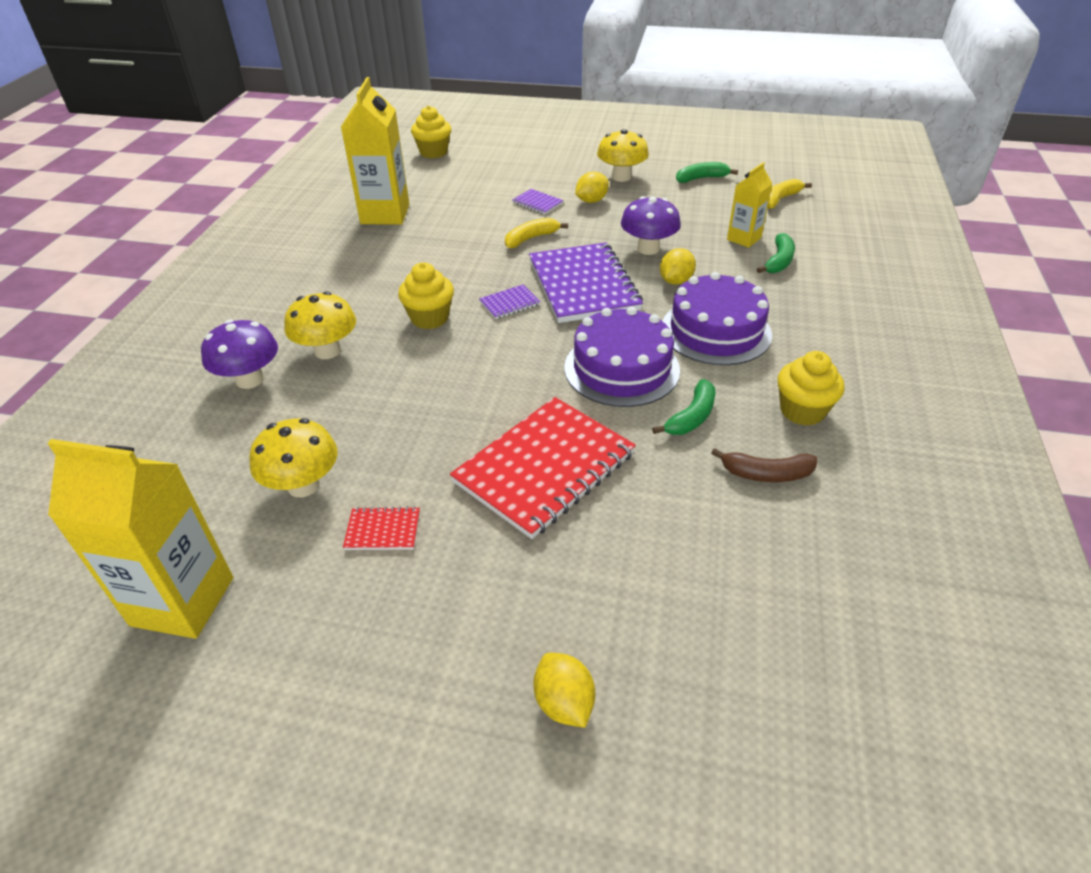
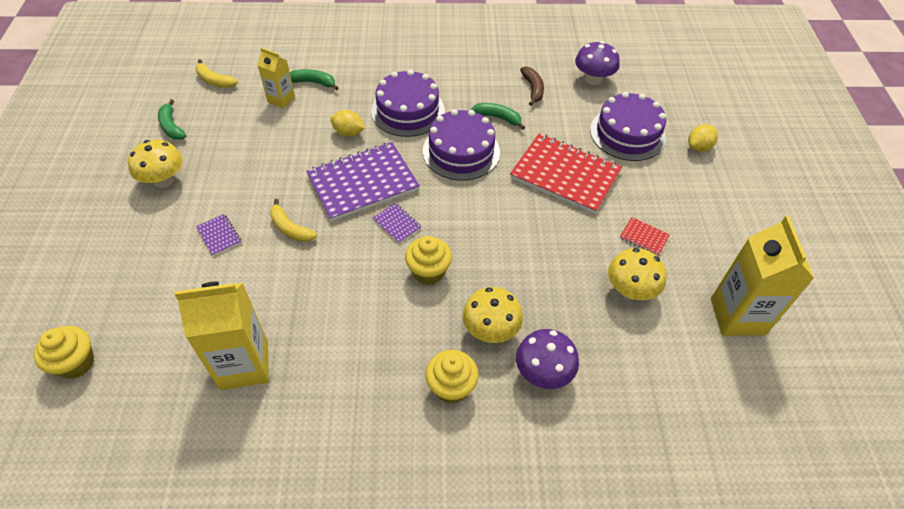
camera: 105 degrees left, 10 degrees up
red notebook [343,507,420,550] -> red notebook turned 45 degrees counterclockwise [620,217,670,256]
purple notebook [512,189,564,215] -> purple notebook turned 60 degrees counterclockwise [196,214,241,256]
yellow lemon [575,172,609,203] -> none
purple mushroom [621,196,681,255] -> purple mushroom moved to [575,41,620,85]
yellow cupcake [777,351,845,426] -> yellow cupcake moved to [426,350,479,404]
none -> purple cake [590,92,666,161]

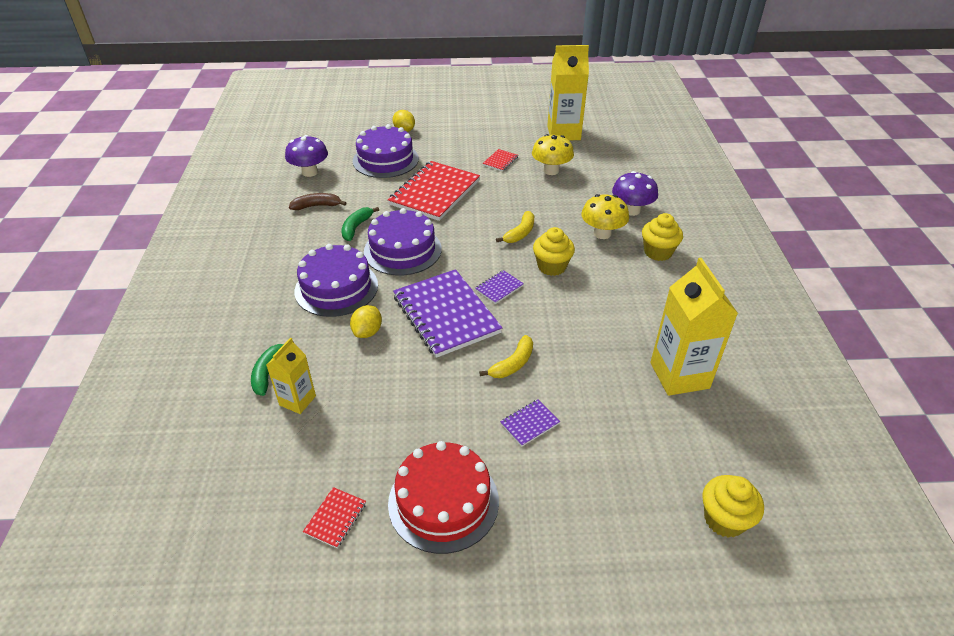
camera: 90 degrees left, 10 degrees down
yellow mushroom [128,140,182,188] -> red cake [388,441,499,554]
green banana [158,99,186,140] -> red notebook [303,487,366,548]
yellow banana [196,59,238,88] -> yellow banana moved to [496,211,534,243]

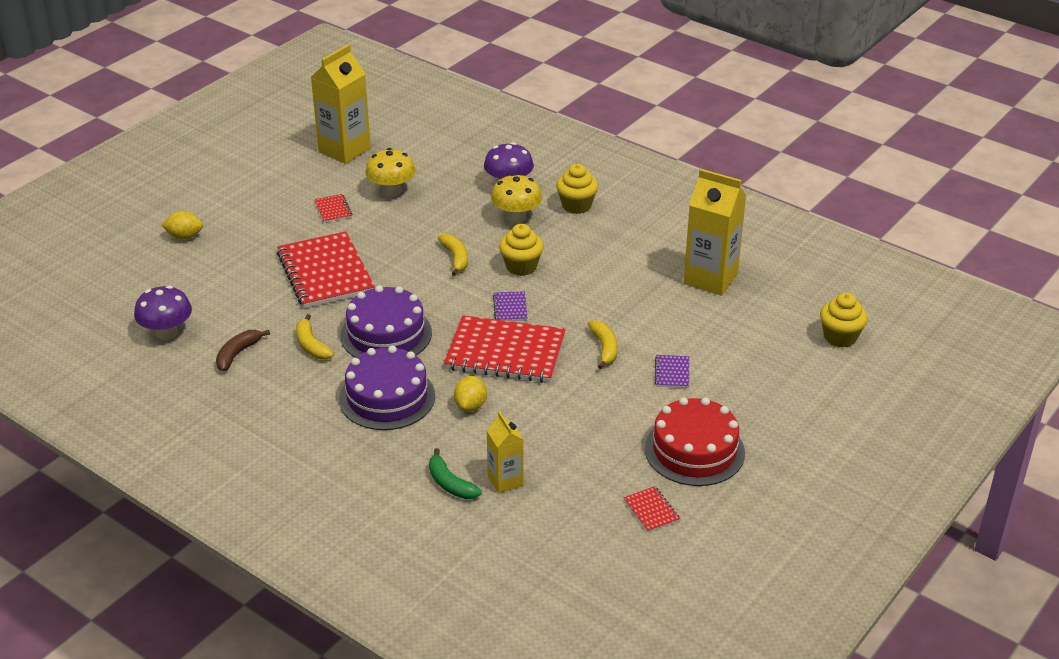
camera: 50 degrees left, 5 degrees down
green banana [342,207,379,241] -> yellow banana [296,314,334,359]
yellow lemon [350,305,382,338] -> yellow lemon turned 45 degrees clockwise [454,376,487,411]
purple cake [353,124,419,178] -> none
purple notebook [393,269,503,358] -> red notebook [444,315,566,383]

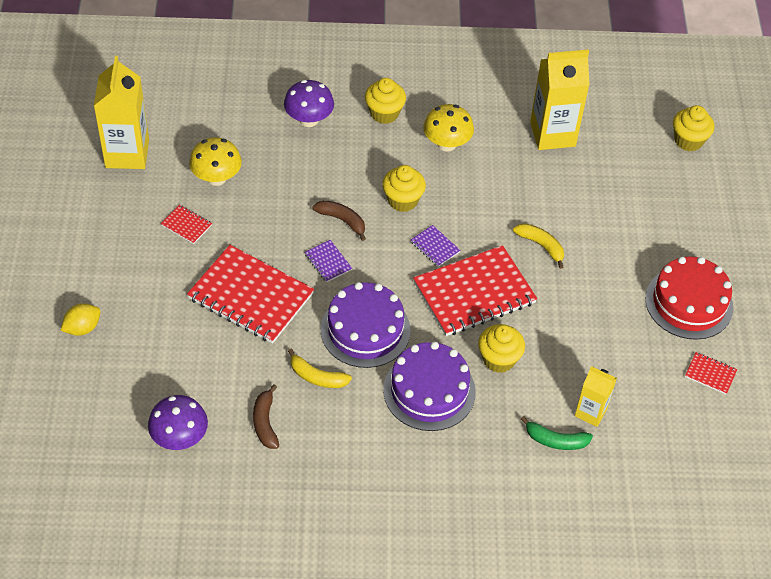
camera: 40 degrees left, 15 degrees up
yellow banana [438,234,468,276] -> brown banana [312,200,366,241]
yellow lemon [454,376,487,411] -> yellow cupcake [478,324,525,373]
yellow mushroom [491,173,542,223] -> yellow mushroom moved to [423,104,474,152]
purple notebook [654,355,689,388] -> purple notebook moved to [305,240,352,282]

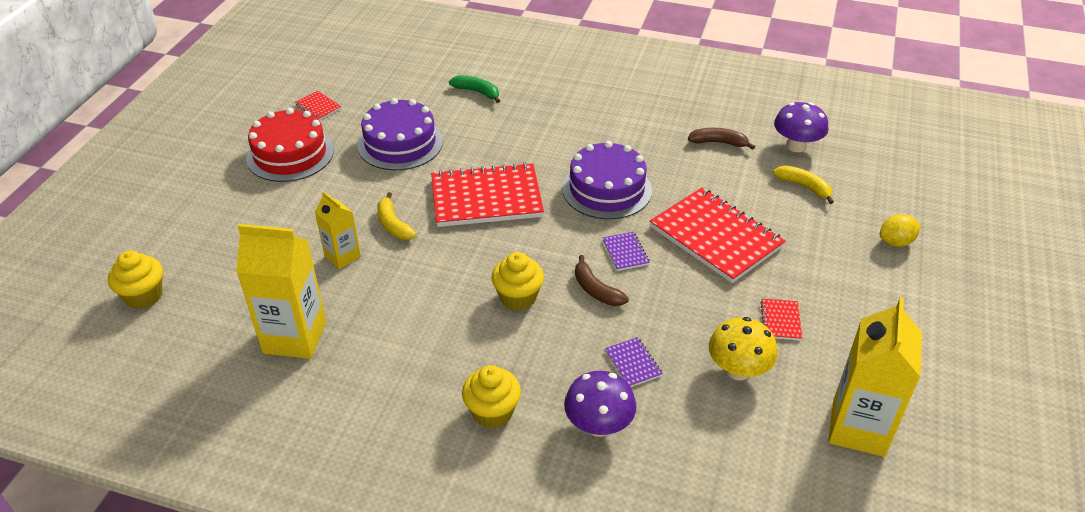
camera: 160 degrees left, 10 degrees down
red notebook [161,205,212,244] -> red notebook turned 45 degrees clockwise [760,299,802,340]
brown banana [253,385,279,449] -> brown banana turned 90 degrees counterclockwise [688,128,755,150]
yellow banana [288,349,352,388] -> yellow banana moved to [773,166,834,204]
purple cake [383,342,476,431] -> purple cake moved to [358,98,443,170]
purple notebook [411,225,461,267] -> purple notebook moved to [605,337,663,387]
yellow mushroom [423,104,474,152] -> none
yellow cupcake [478,324,525,373] -> none
yellow carton [575,366,617,427] -> yellow carton moved to [315,191,361,269]

